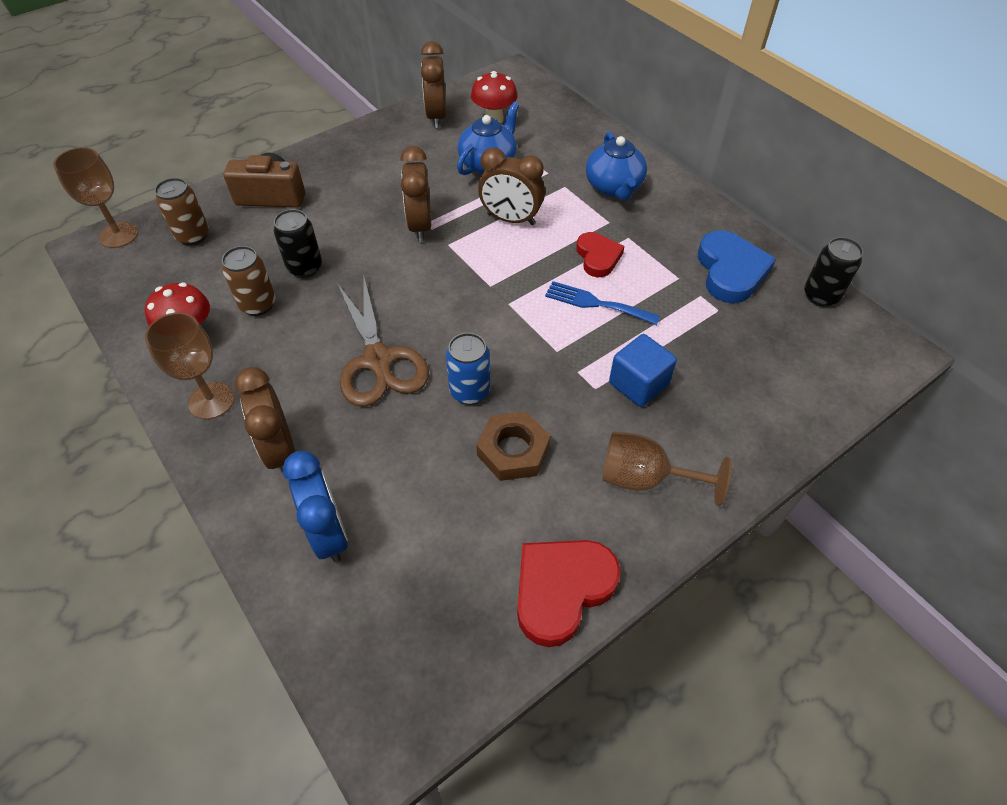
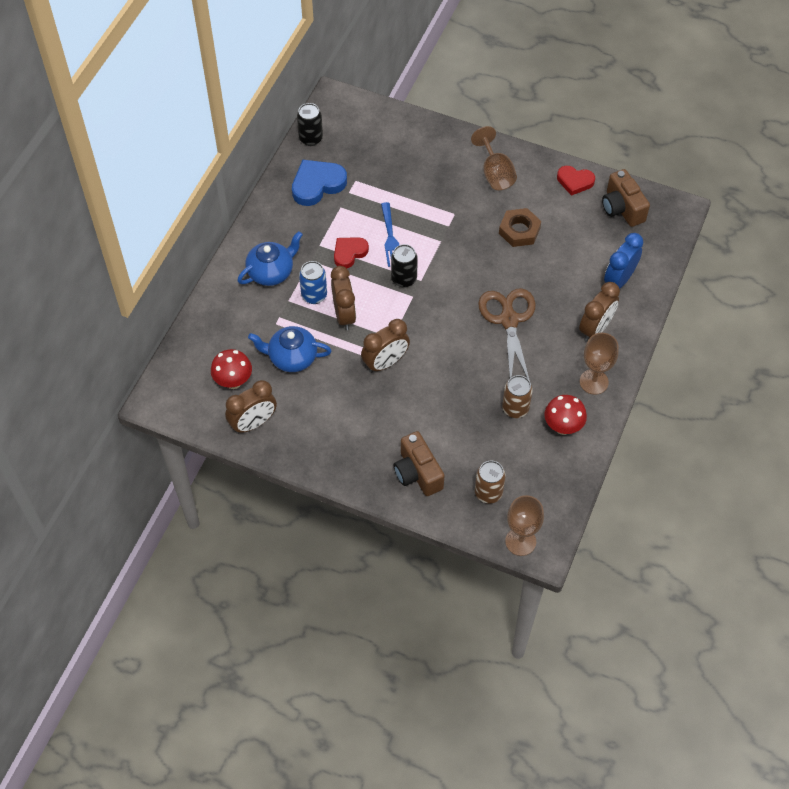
camera: 120 degrees left, 5 degrees up
black can [273,209,322,278] -> black can moved to [391,244,418,287]
brown scissors [337,274,429,407] -> brown scissors turned 45 degrees counterclockwise [478,288,536,381]
blue can [446,333,491,405] -> blue can moved to [299,261,327,304]
red heart [517,540,621,647] -> red heart [557,166,595,196], size x0.65
blue cube [609,334,677,407] -> none
none -> brown camera [602,169,650,227]

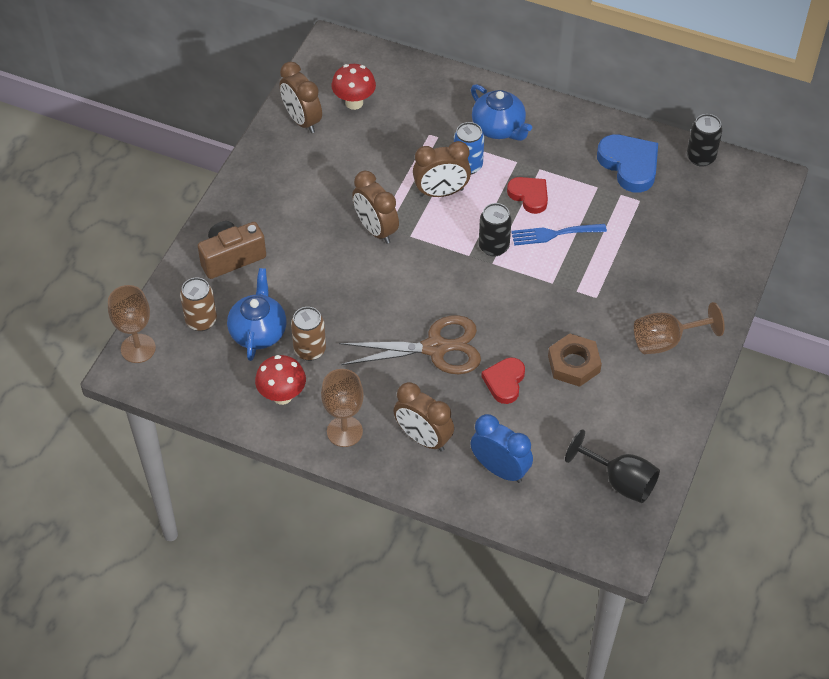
camera: 90 degrees right, 5 degrees down
blue teapot [248,326,332,372] -> blue teapot moved to [227,268,287,361]
red heart [557,166,595,196] -> red heart moved to [481,357,525,404]
brown camera [602,169,650,227] -> black goblet [565,429,660,503]

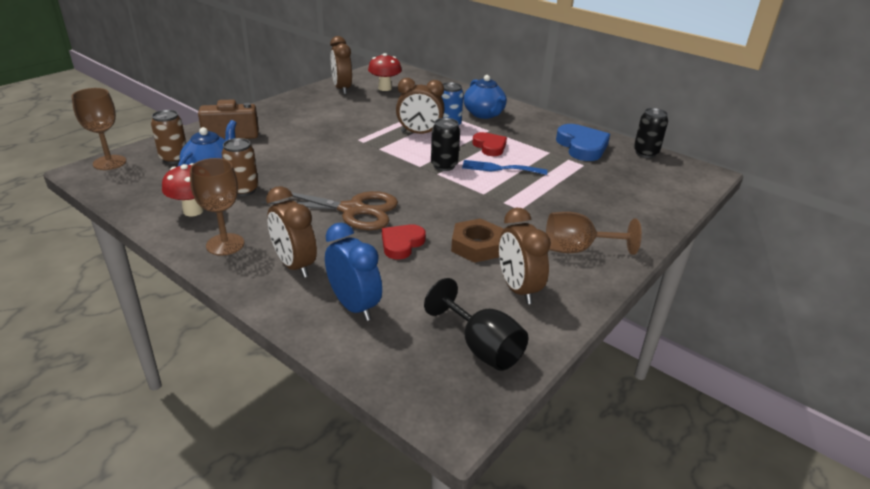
camera: 15 degrees right, 20 degrees down
brown clock [352,171,399,244] -> brown clock moved to [499,208,551,304]

